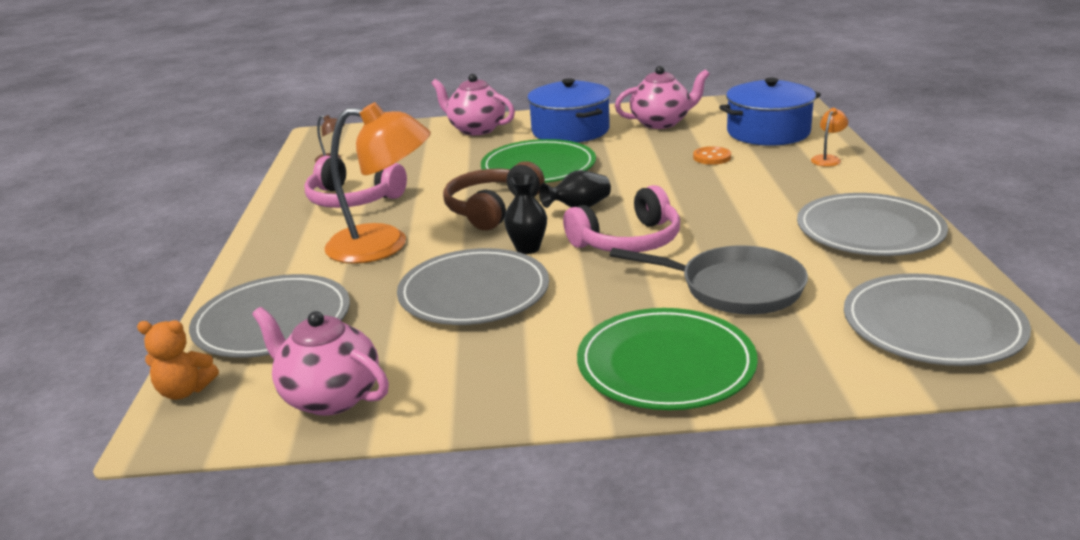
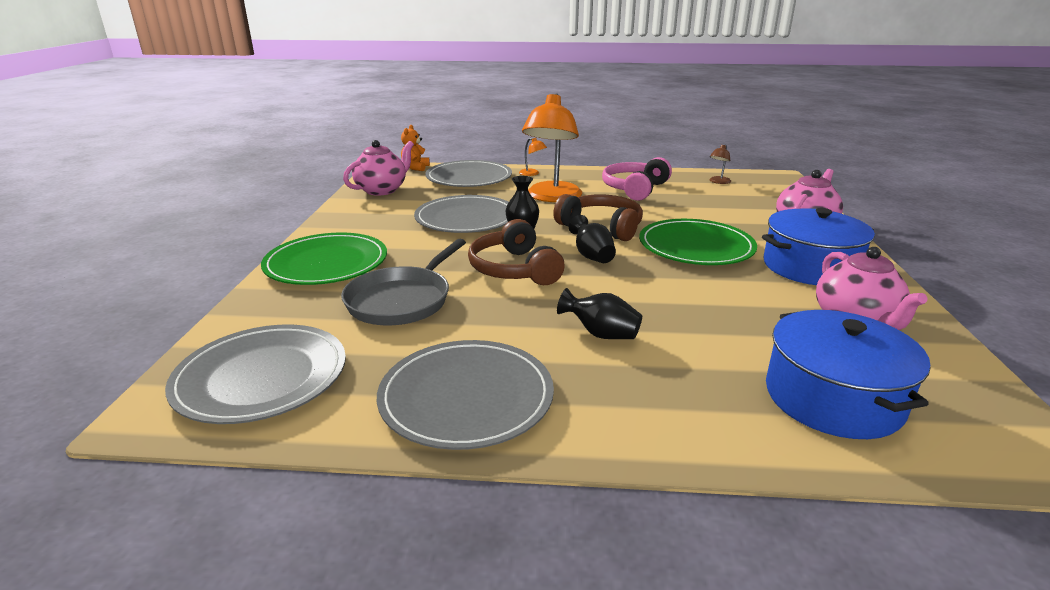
camera: 95 degrees right, 0 degrees up
pink headphones [563,185,680,252] -> brown headphones [468,219,565,285]
orange button [693,146,731,165] -> none
orange lamp [811,108,848,167] -> orange lamp moved to [519,138,547,176]
none -> black vase [557,288,642,339]

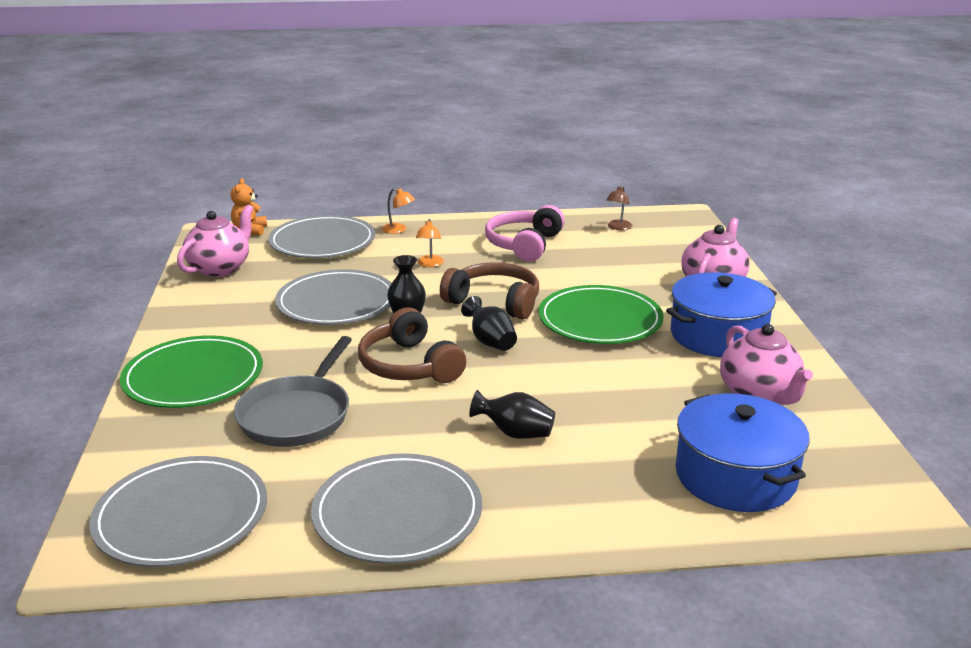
camera: 10 degrees left, 0 degrees up
orange lamp [522,93,582,202] -> orange lamp [416,219,444,267], size x0.40

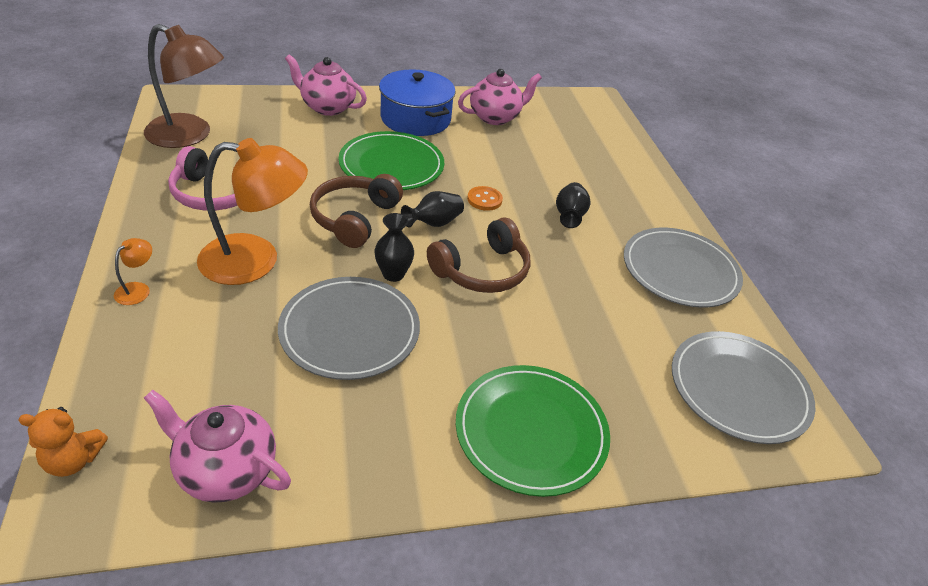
camera: 100 degrees left, 15 degrees up
grey pan [234,336,352,447] -> none
grey plate [268,215,375,258] -> none
orange lamp [416,219,444,267] -> orange lamp [197,138,308,285], size x2.48
brown lamp [606,185,632,230] -> brown lamp [144,24,224,148], size x2.48
blue pot [676,393,810,512] -> none
none -> orange button [467,186,503,211]

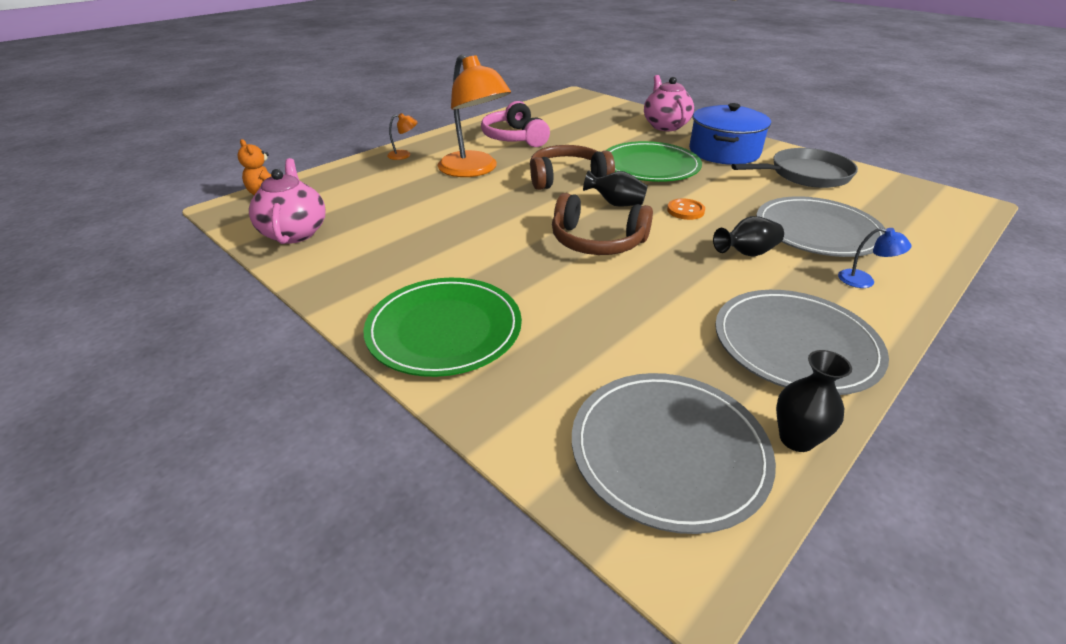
camera: 60 degrees right, 5 degrees down
brown lamp [144,24,224,148] -> none
grey plate [278,277,420,380] -> grey plate moved to [756,196,885,257]
black vase [374,213,414,282] -> black vase moved to [776,350,852,452]
pink teapot [458,69,542,125] -> grey pan [731,148,858,188]
none -> blue lamp [838,228,911,288]

